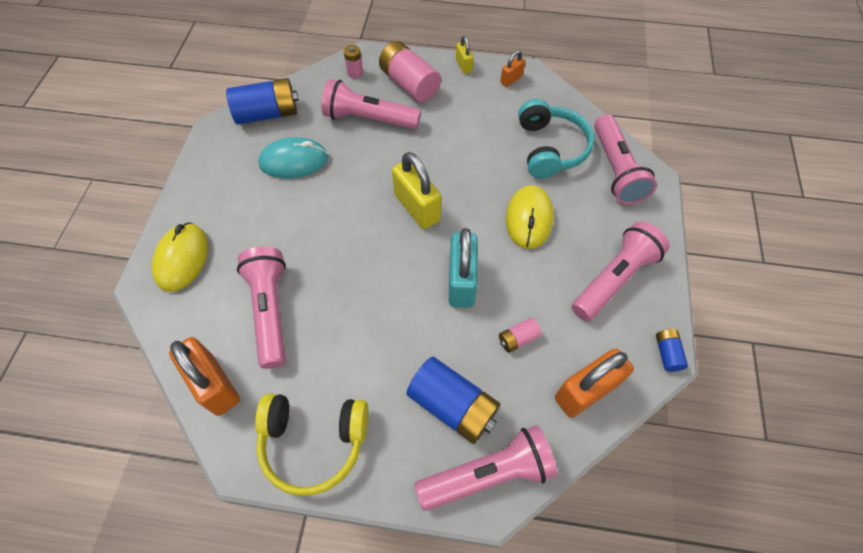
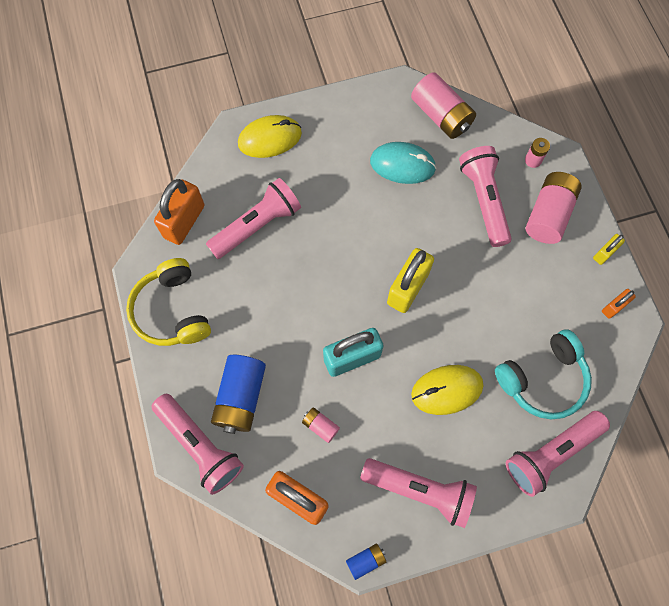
camera: 65 degrees right, 10 degrees up
blue battery [226,78,299,125] -> pink battery [411,72,476,139]
turquoise mouse [258,137,328,179] -> turquoise mouse turned 45 degrees counterclockwise [370,142,436,184]
orange padlock [500,50,525,87] -> orange padlock turned 60 degrees counterclockwise [602,289,636,319]

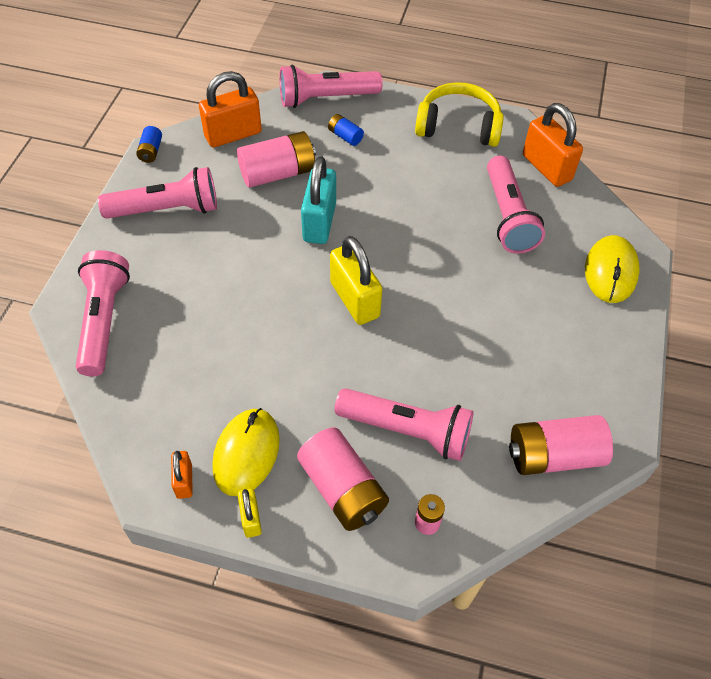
camera: 120 degrees right, 15 degrees down
blue battery [211,355,266,434] -> blue battery [328,114,364,146], size x0.49
pink battery [302,407,340,443] -> pink battery [237,131,316,188], size x2.05
pink flashlight [360,458,477,528] -> pink flashlight turned 150 degrees counterclockwise [98,167,217,218]
turquoise mouse [370,142,436,184] -> none
yellow mouse [411,365,483,415] -> yellow mouse moved to [212,408,280,496]
turquoise headphones [495,329,592,419] -> none

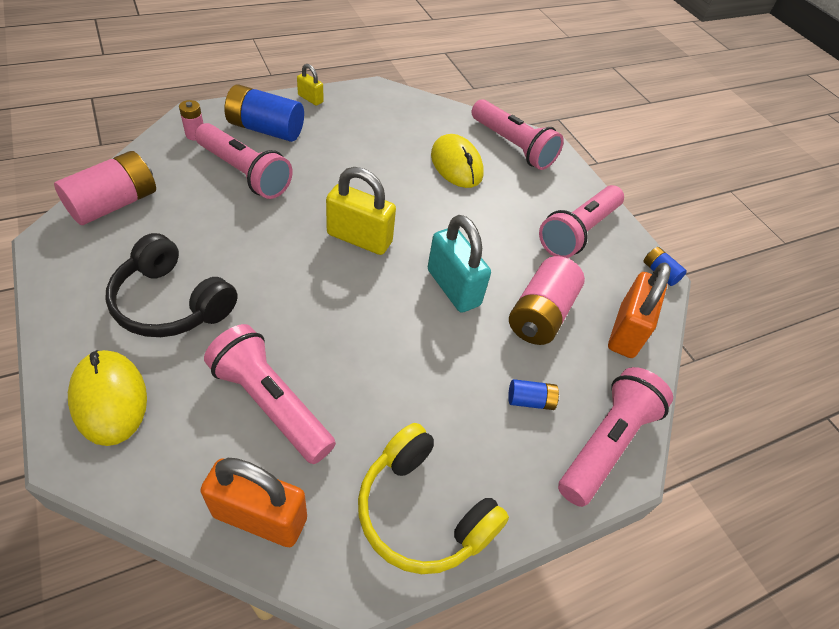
camera: 135 degrees right, 5 degrees down
orange padlock [171,451,193,499] -> none
yellow mouse [212,408,280,496] -> yellow mouse moved to [431,134,484,188]
pink battery [297,427,389,531] -> blue battery [224,84,304,142]
pink flashlight [334,388,473,461] -> pink flashlight turned 120 degrees counterclockwise [195,123,293,199]
yellow headphones [415,82,504,147] -> yellow headphones turned 75 degrees clockwise [358,423,509,574]
none -> black headphones [105,233,238,337]

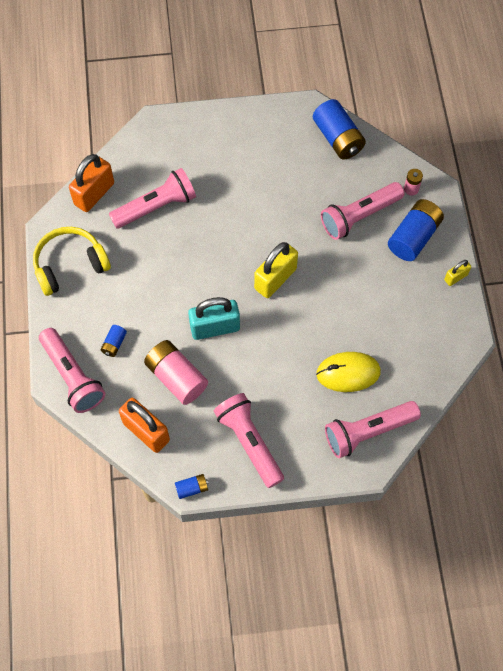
camera: 115 degrees right, 15 degrees up
pink battery [54,151,156,225] -> blue battery [313,99,366,160]
yellow mouse [68,350,147,446] -> none
black headphones [105,233,238,337] -> none

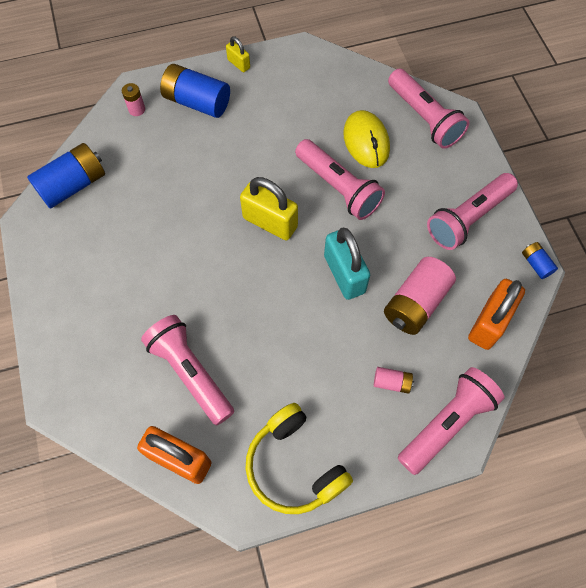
camera: 100 degrees left, 0 degrees up
blue battery [100,325,127,357] -> pink battery [374,367,414,394]
pink flashlight [321,182,405,240] -> pink flashlight moved to [295,139,385,220]

